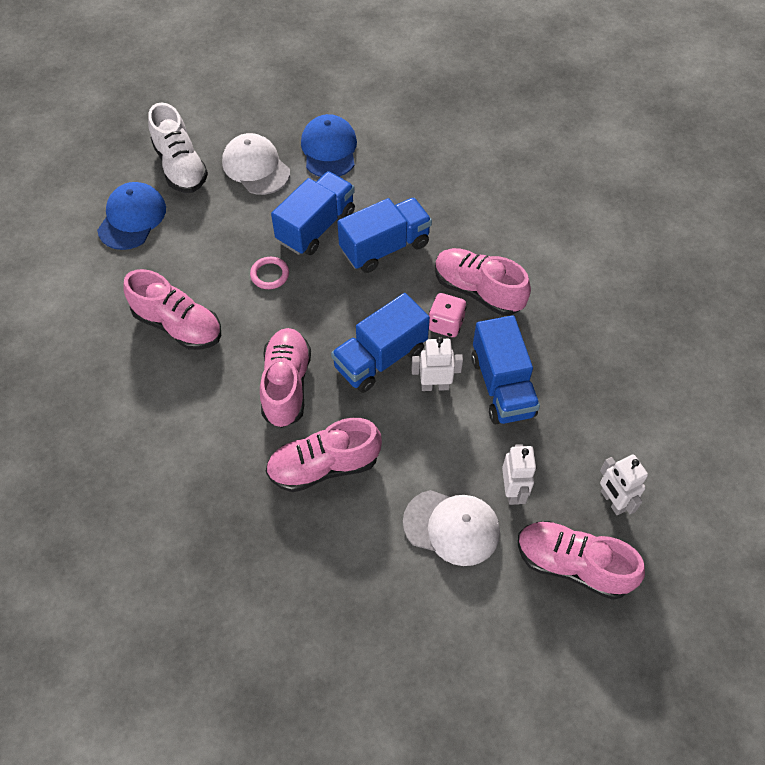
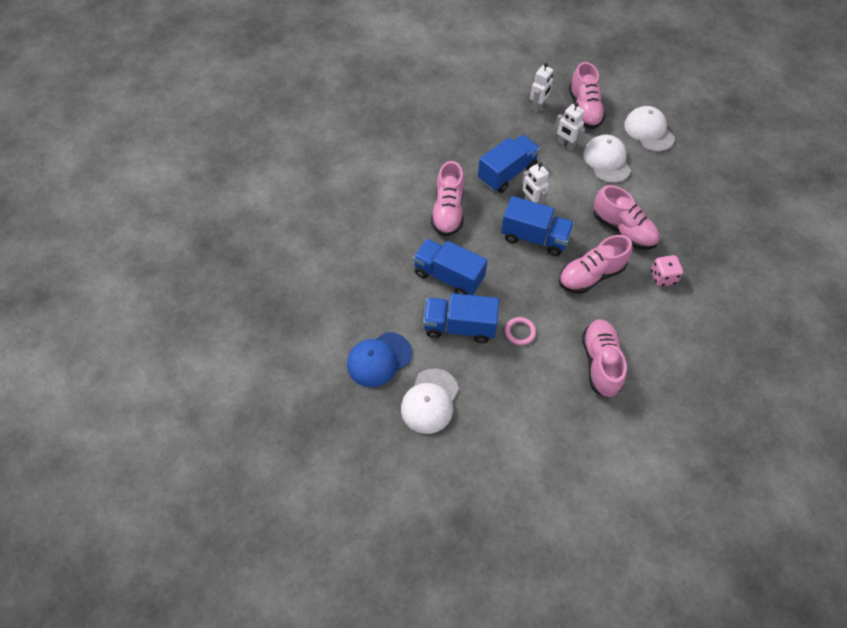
camera: 120 degrees left, 0 degrees up
blue cap [97,182,166,250] -> none
white shoe [148,102,208,193] -> none
pink dice [429,293,466,337] -> pink dice moved to [651,255,683,287]
white robot [502,444,536,505] -> white robot turned 105 degrees counterclockwise [555,102,585,151]
none -> white cap [624,106,675,152]

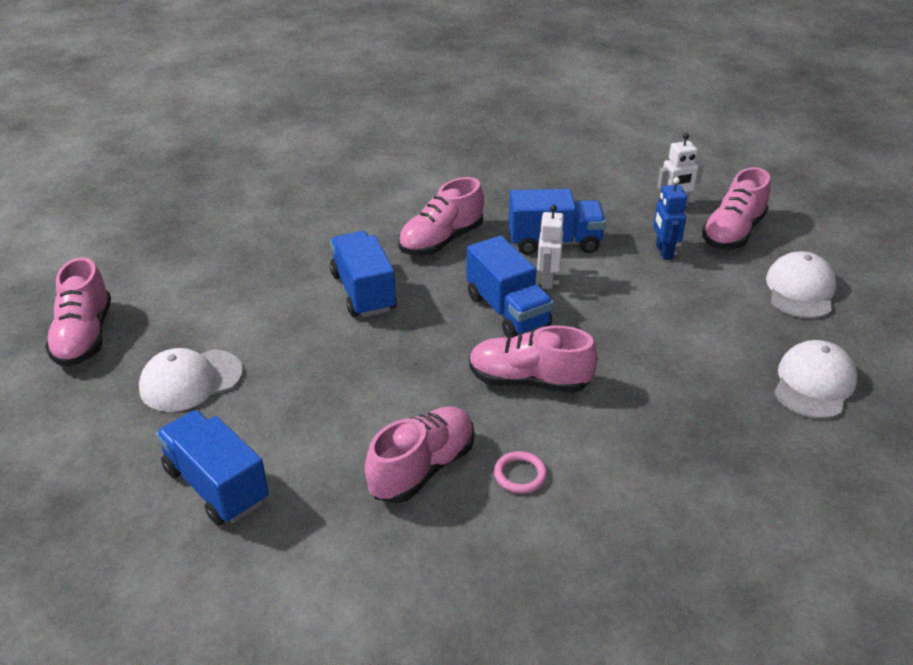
camera: 40 degrees right, 20 degrees down
blue cap [347,332,412,387] -> none
blue truck [423,293,499,343] -> blue truck moved to [156,410,269,525]
pink ring [505,317,536,345] -> pink ring moved to [494,451,547,494]
white robot [555,102,585,151] -> blue robot [653,177,687,260]
white cap [583,135,631,183] -> white cap moved to [774,340,857,419]
pink shoe [594,185,659,250] -> pink shoe moved to [45,257,111,367]
pink dice [651,255,683,287] -> none

